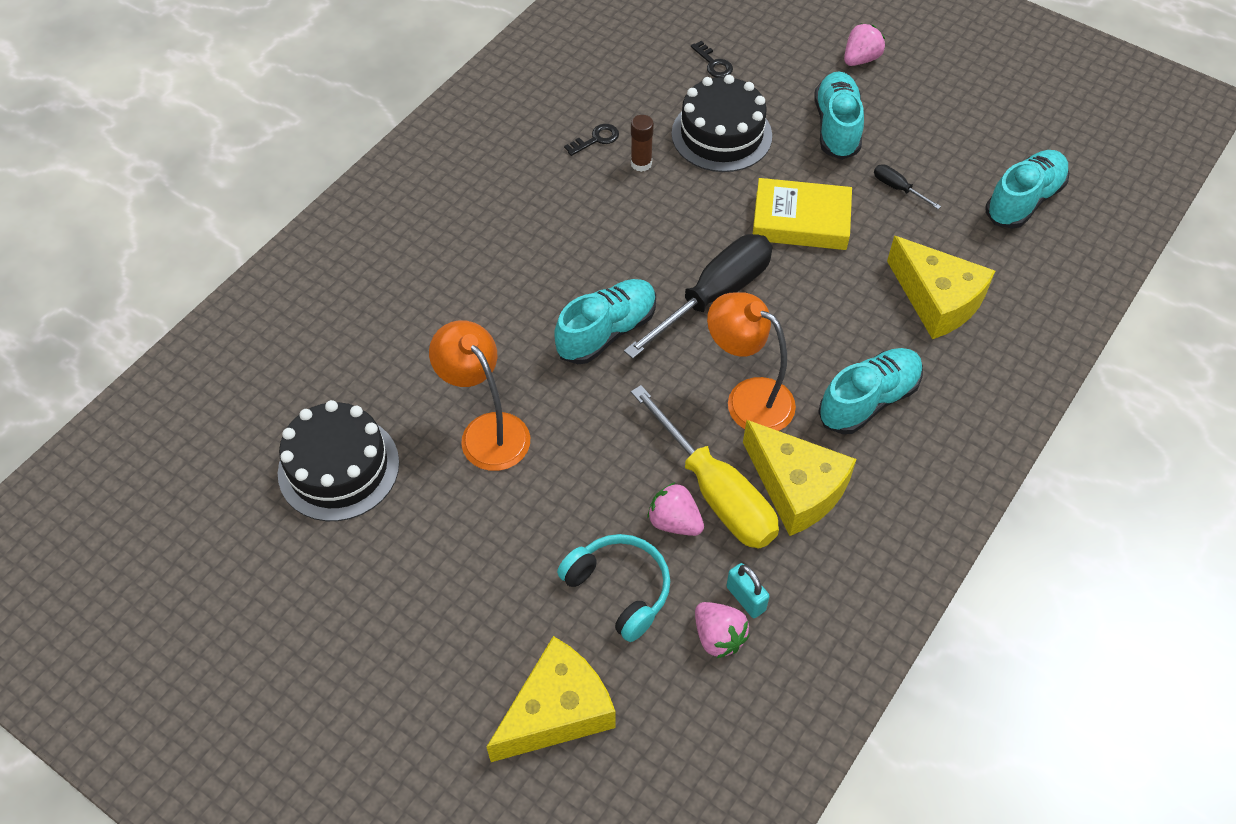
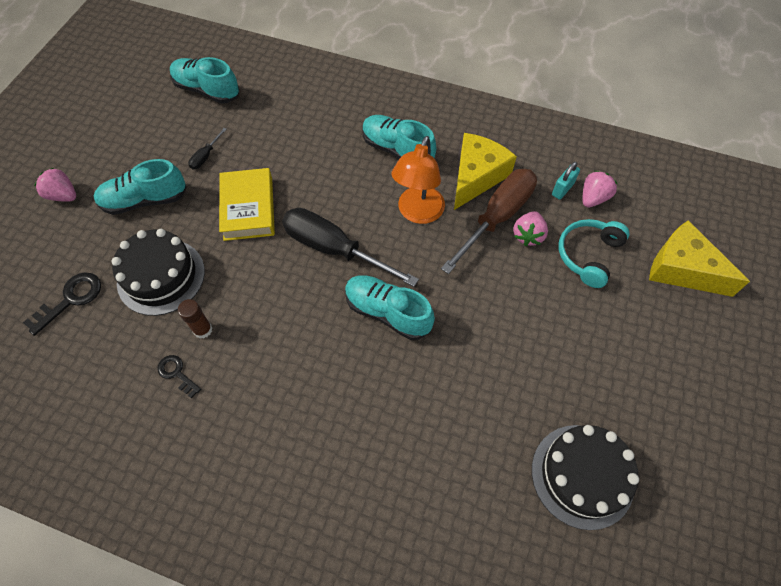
camera: 105 degrees left, 5 degrees up
orange lamp [429,320,530,471] -> none
yellow screwdriver [631,385,779,549] -> brown screwdriver [441,169,537,274]
black key [691,41,733,77] -> black key [23,272,101,336], size x1.57
yellow cheese [887,236,995,339] -> none

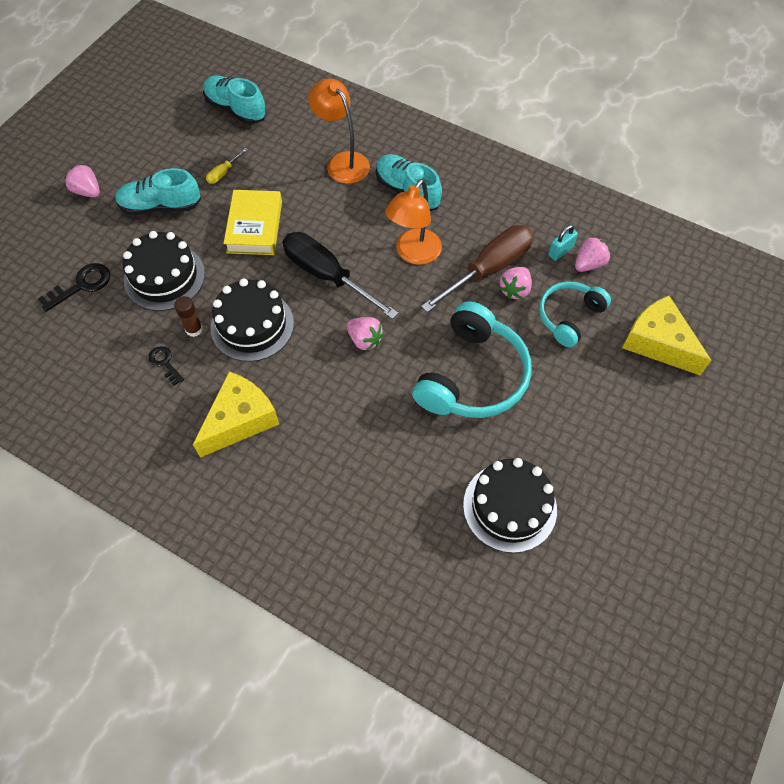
camera: 10 degrees right, 0 degrees up
black screwdriver [188,128,227,169] -> yellow screwdriver [206,148,248,184]
turquoise shoe [345,275,435,340] -> pink strawberry [347,317,384,351]
yellow cheese [454,133,517,210] -> yellow cheese moved to [193,371,279,458]
none -> black cake [211,278,294,362]
none -> orange lamp [308,78,370,184]
none -> turquoise headphones [412,301,532,418]

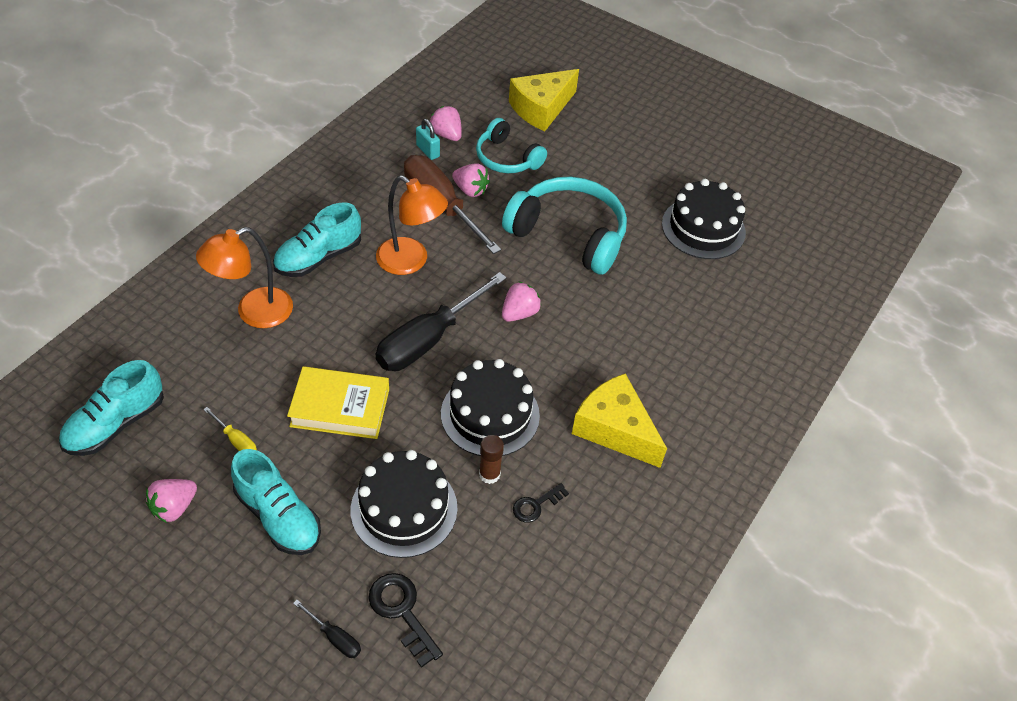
camera: 90 degrees left, 10 degrees down
pink strawberry [64,164,100,197] -> pink strawberry moved to [146,479,197,523]
turquoise shoe [115,168,201,215] -> turquoise shoe turned 45 degrees counterclockwise [231,449,321,555]
none -> black screwdriver [293,600,361,658]

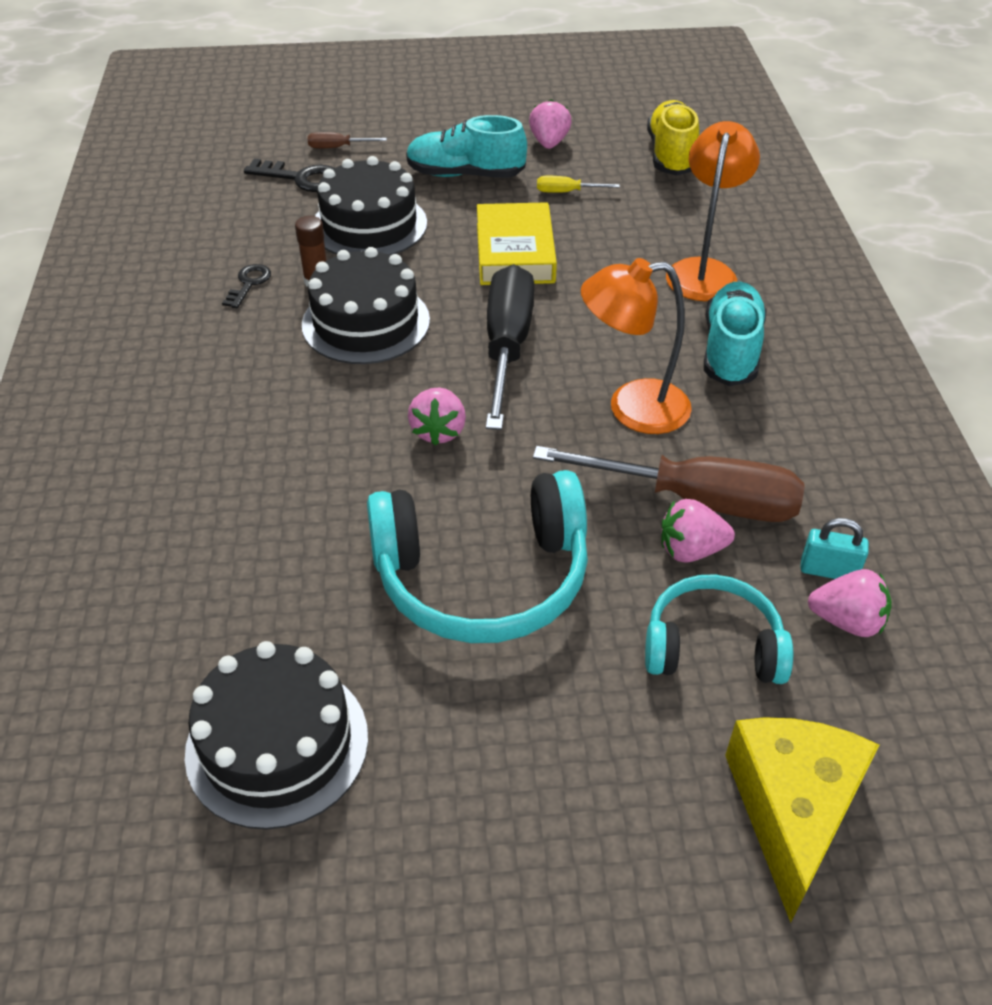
camera: 145 degrees right, 5 degrees down
turquoise shoe [59,360,164,456] -> yellow shoe [647,100,699,175]
yellow book [287,366,389,439] -> yellow book turned 60 degrees counterclockwise [477,202,557,285]
black screwdriver [293,600,361,658] -> brown screwdriver [308,132,387,148]
yellow cheese [572,373,667,468] -> none

